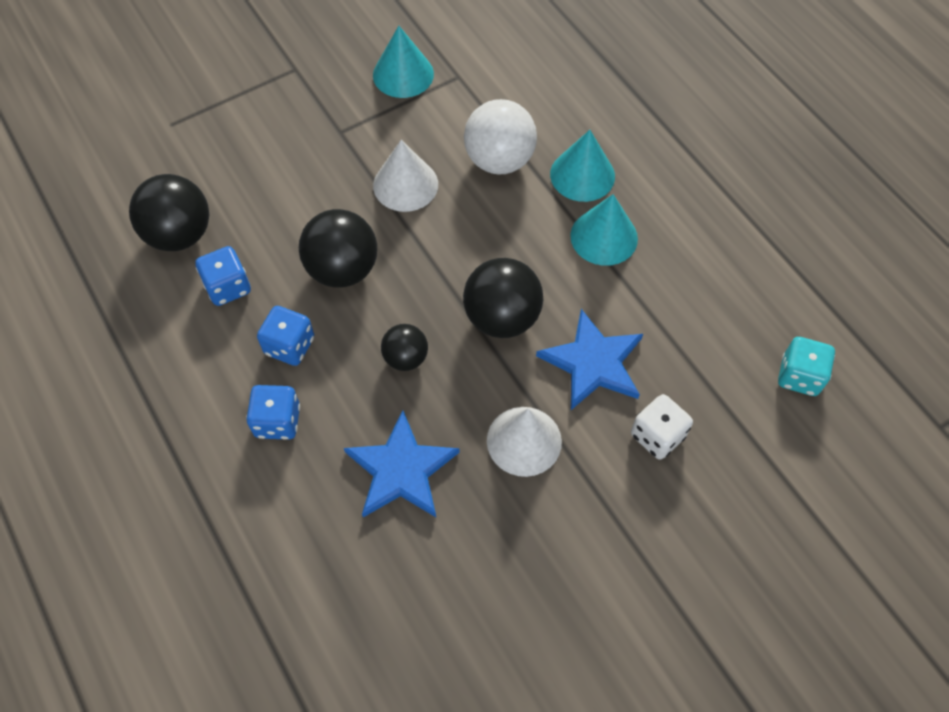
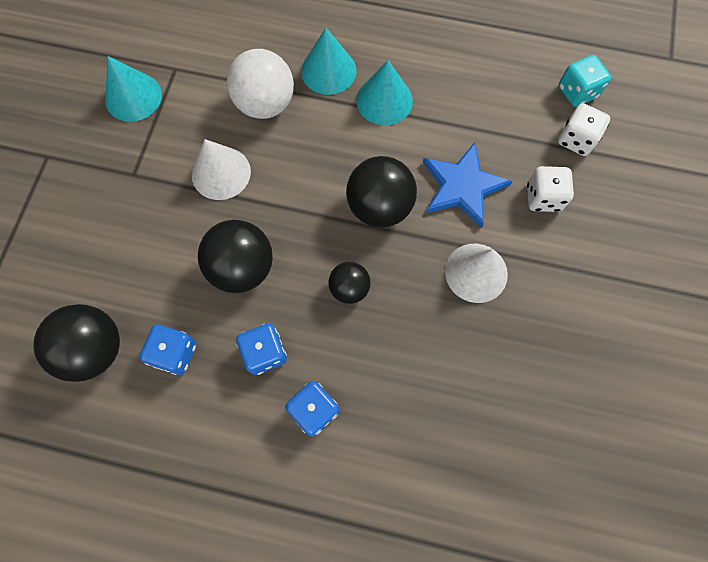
camera: 45 degrees left, 10 degrees up
blue star [344,411,460,517] -> none
none -> white dice [558,103,610,156]

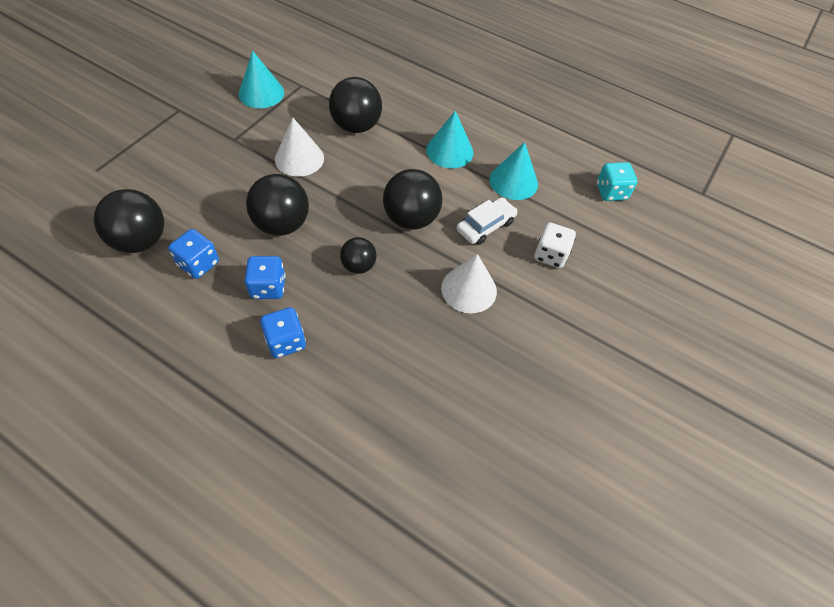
camera: 15 degrees right, 15 degrees down
white ball [227,49,294,119] -> black ball [329,77,382,133]
turquoise cone [301,28,357,95] -> turquoise cone moved to [490,142,538,200]
blue star [423,142,513,228] -> white car [457,197,518,245]
white dice [558,103,610,156] -> none

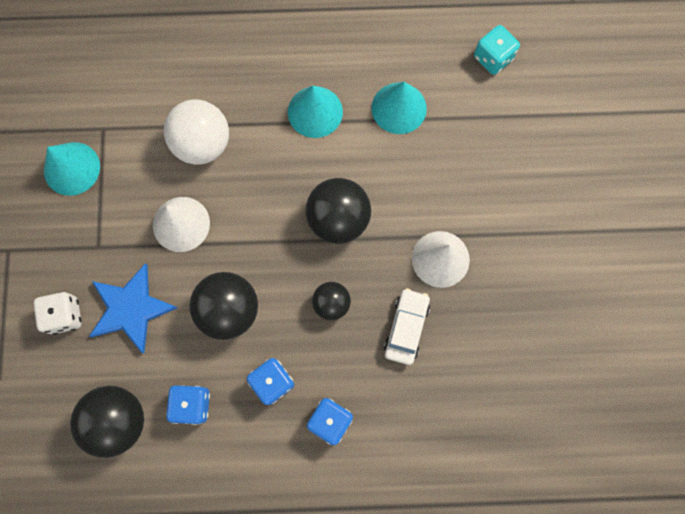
camera: 30 degrees left, 20 degrees up
black ball [329,77,382,133] -> white ball [164,100,229,164]
white car [457,197,518,245] -> white car moved to [384,288,430,365]
white dice [534,222,576,268] -> white dice moved to [33,292,82,335]
none -> blue star [89,263,178,353]

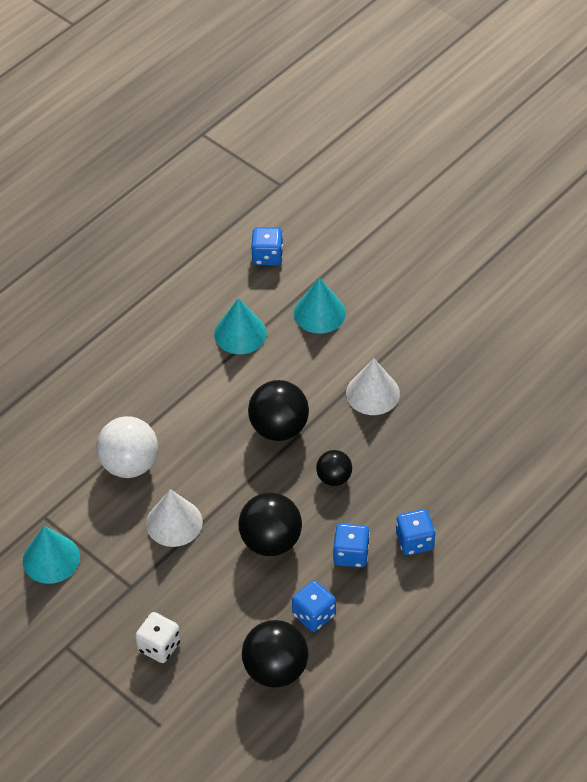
camera: 45 degrees left, 25 degrees down
blue star [89,263,178,353] -> none
turquoise cone [288,86,343,138] -> turquoise cone moved to [294,277,346,334]
white car [384,288,430,365] -> none
turquoise dice [474,25,520,75] -> blue dice [251,227,283,266]

